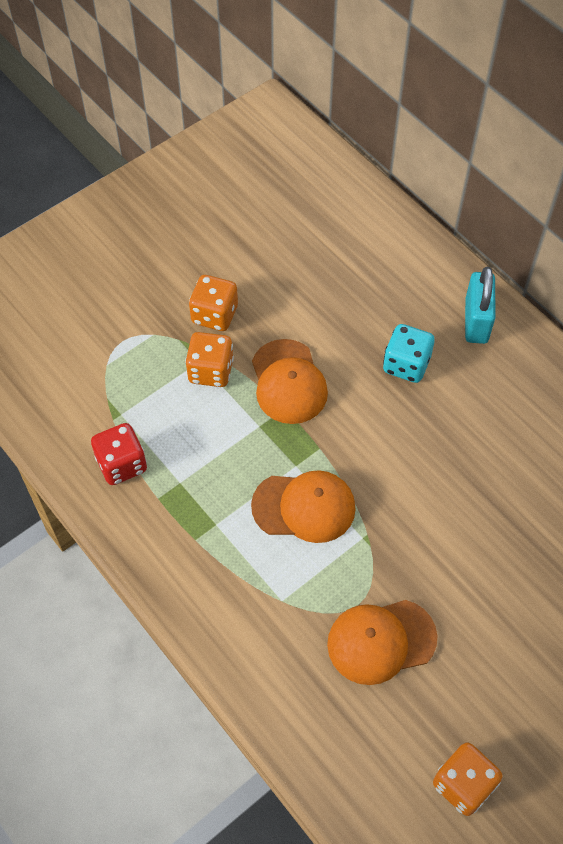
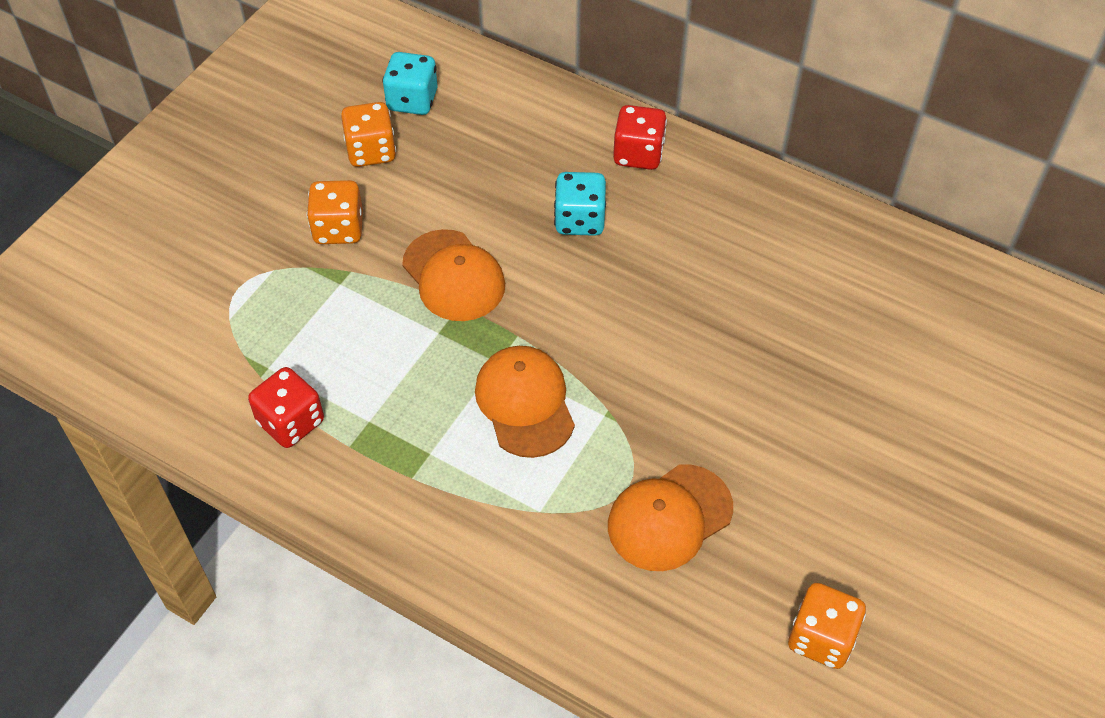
camera: 20 degrees left, 5 degrees down
orange dice [185,332,234,387] -> orange dice moved to [341,102,396,167]
orange cap [251,470,356,543] -> orange cap turned 90 degrees counterclockwise [475,346,575,458]
turquoise padlock [465,267,496,344] -> red dice [613,105,667,170]
none -> turquoise dice [382,52,438,115]

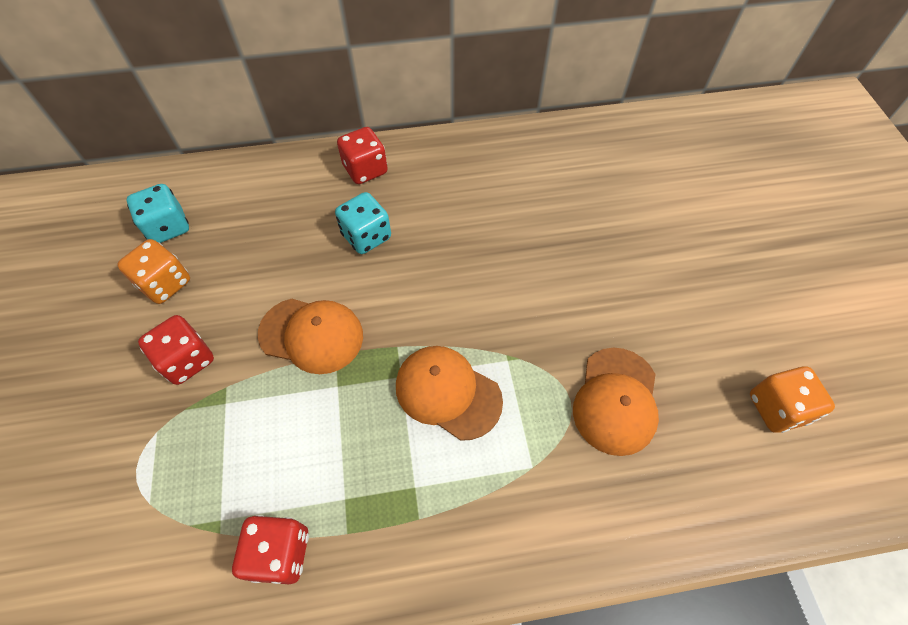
camera: 40 degrees left, 5 degrees up
orange dice [307,180,363,244] -> red dice [138,315,214,385]

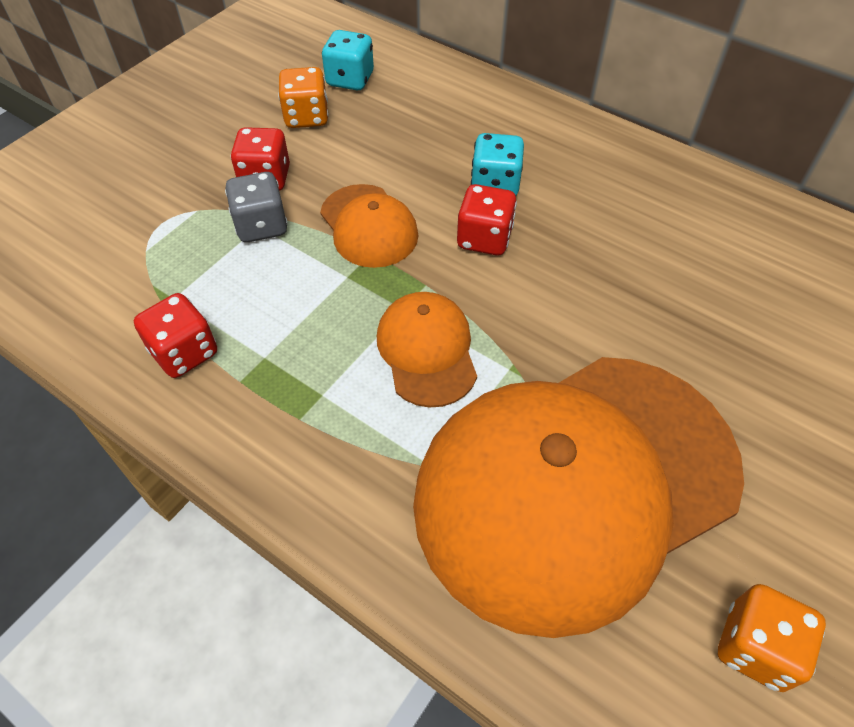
camera: 45 degrees right, 5 degrees down
red dice [337,127,388,184] -> red dice moved to [457,184,517,255]
orange cap [573,348,659,456] -> orange cap [413,357,744,638], size x2.31
none -> grey dice [225,172,288,242]

